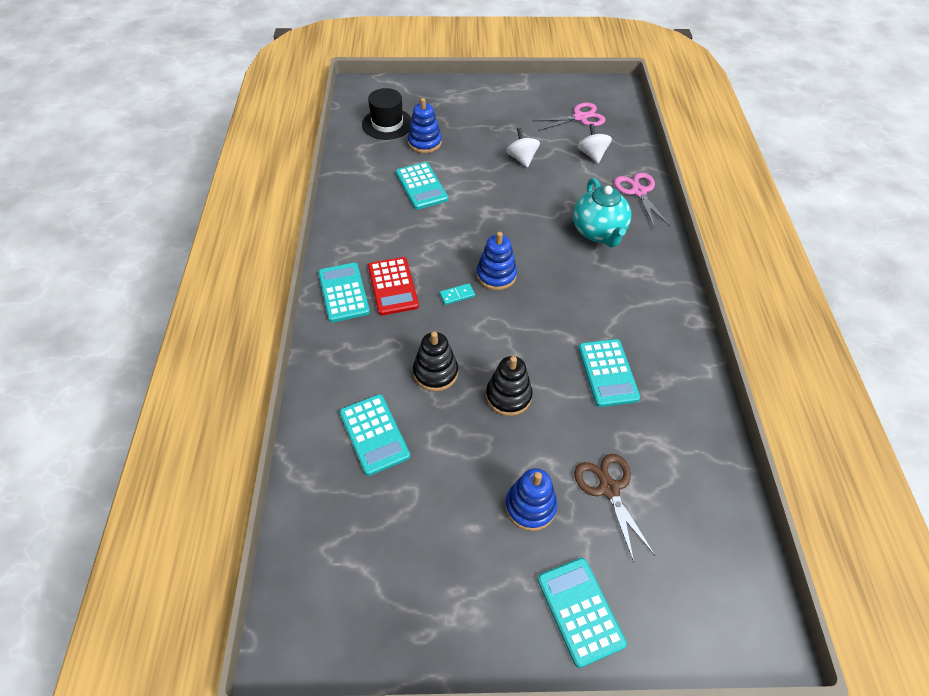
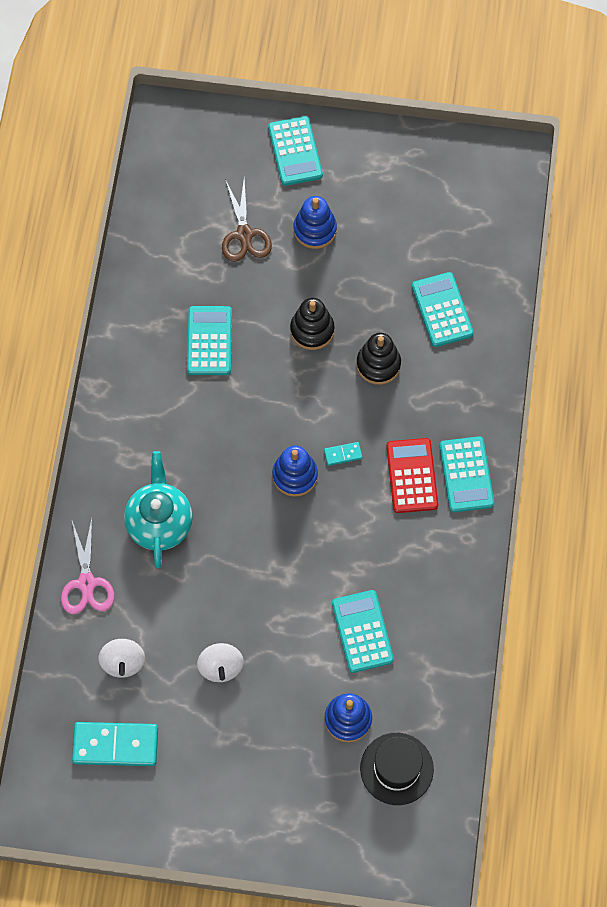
camera: 170 degrees left, 15 degrees up
pink scissors [534,103,605,131] -> turquoise domino [72,722,158,766]

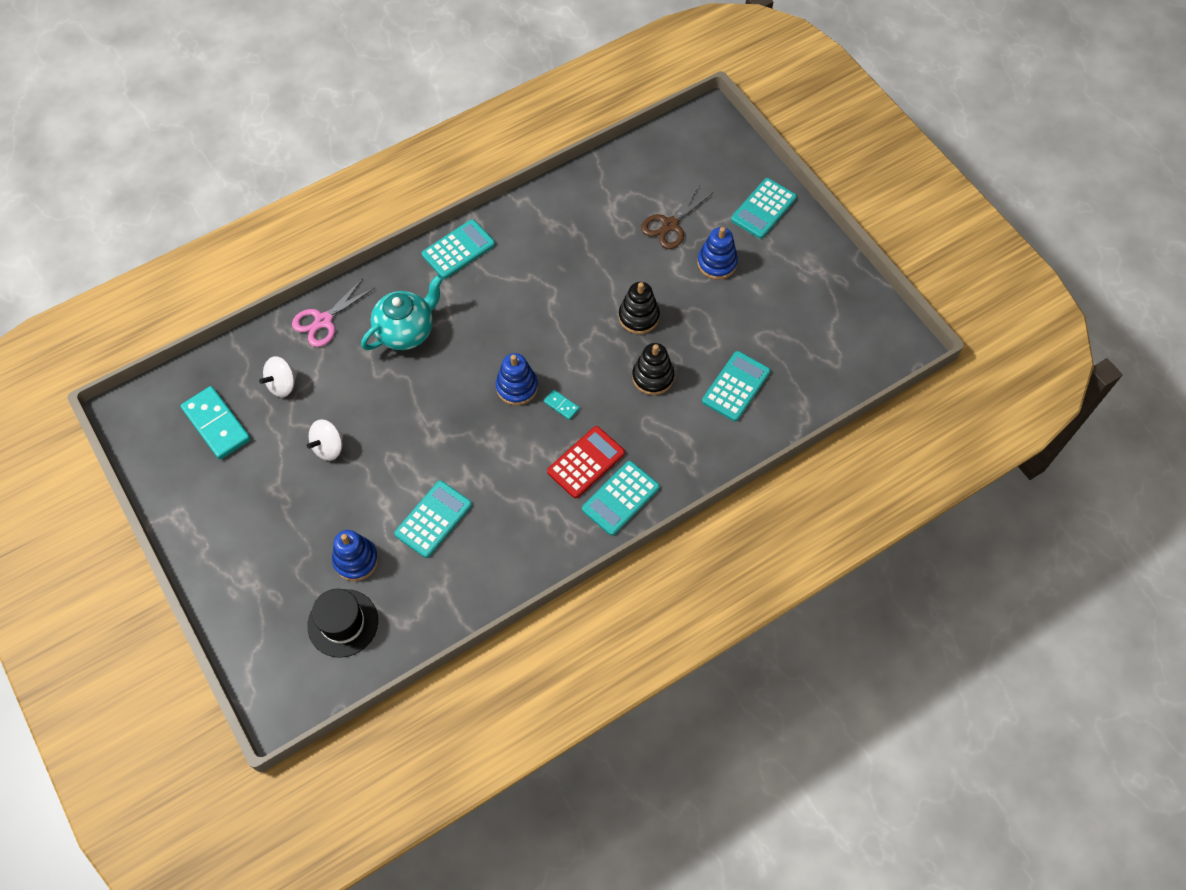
camera: 50 degrees right, 5 degrees down
turquoise calculator [187,306,232,375] -> turquoise calculator moved to [422,219,495,279]

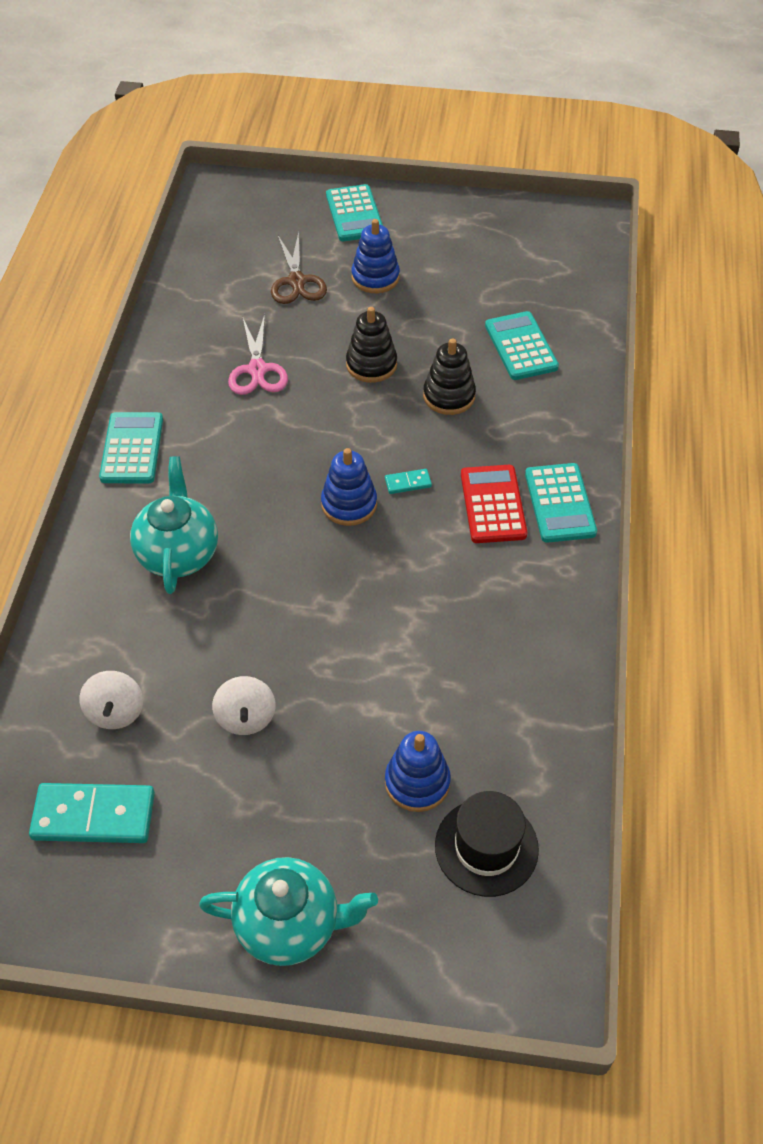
camera: 50 degrees left, 10 degrees down
pink scissors [292,278,375,347] -> pink scissors moved to [228,314,288,395]
turquoise calculator [394,481,472,558] -> none
none -> turquoise teapot [199,857,378,966]

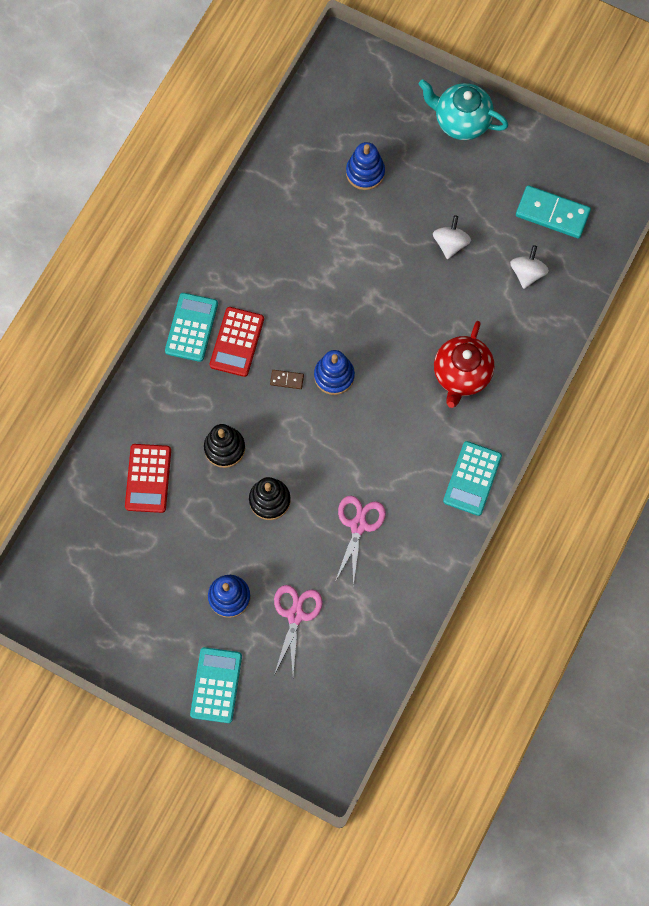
camera: 160 degrees left, 20 degrees up
turquoise teapot [130,457,218,594] -> red teapot [434,321,494,408]
brown scissors [271,232,327,304] -> pink scissors [274,585,323,675]
turquoise domino [385,469,432,494] -> brown domino [270,370,304,389]
black hat [435,791,539,897] -> none
turquoise calculator [485,311,559,380] -> red calculator [125,444,171,513]

